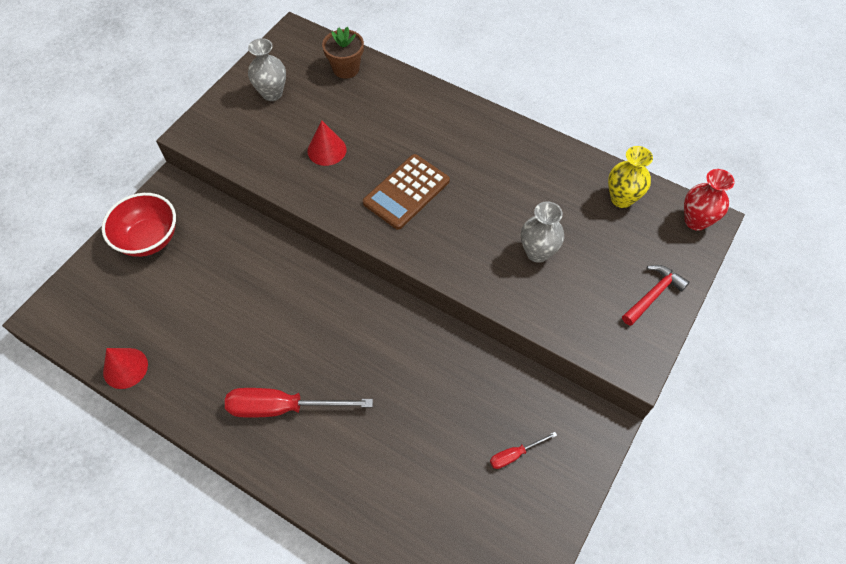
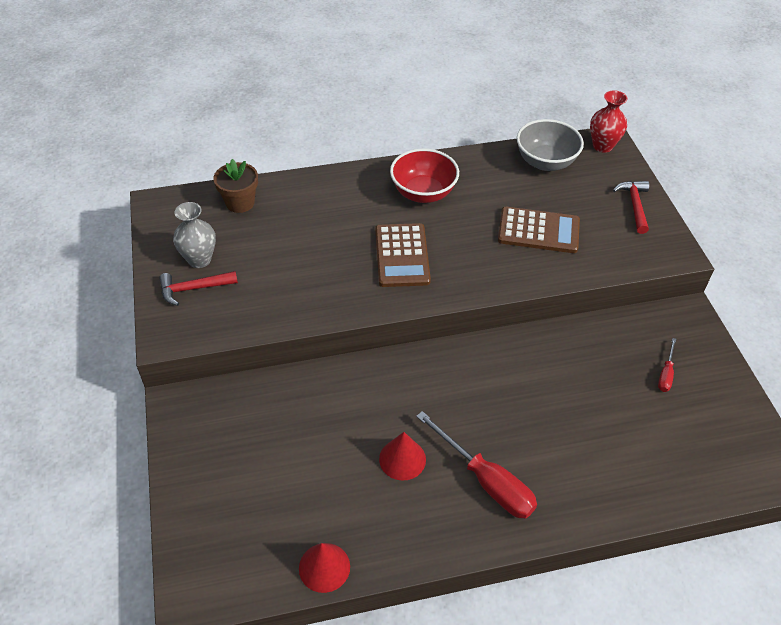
camera: 45 degrees left, 10 degrees down
red bowl [102,193,176,257] -> red bowl moved to [390,148,459,203]
red screwdriver [225,388,373,418] -> red screwdriver turned 90 degrees counterclockwise [416,411,537,519]
red cone [307,120,347,166] -> red cone moved to [379,432,426,481]
grey vase [521,201,565,263] -> brown calculator [498,207,580,253]
yellow vase [608,146,653,208] -> grey bowl [517,119,584,171]
none -> red hammer [159,271,238,306]

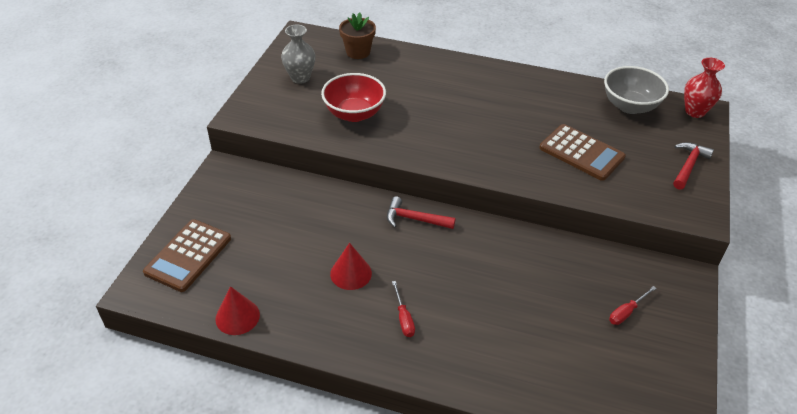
camera: 30 degrees right, 5 degrees down
red hammer [159,271,238,306] -> red hammer moved to [387,196,456,229]
brown calculator [375,223,431,287] -> brown calculator moved to [143,219,231,292]
red bowl [390,148,459,203] -> red bowl moved to [321,73,386,122]
red screwdriver [416,411,537,519] -> red screwdriver [392,281,415,337], size x0.49

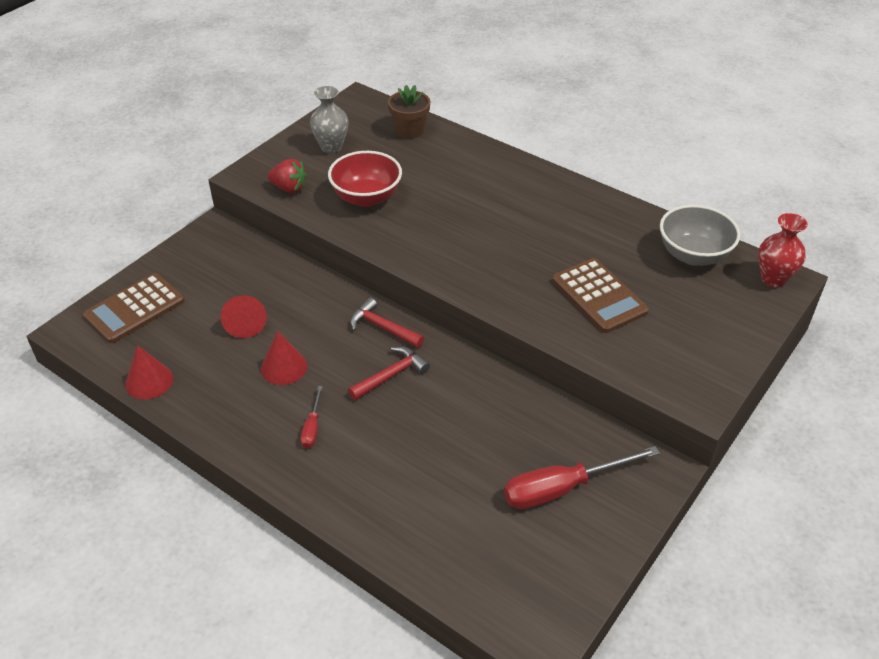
camera: 20 degrees right, 0 degrees up
red screwdriver [609,286,656,325] -> red screwdriver [504,446,660,509], size x2.03
red hammer [673,142,714,190] -> red hammer moved to [348,346,430,400]
none -> red cone [220,295,267,338]
none -> red strawberry [268,159,307,193]

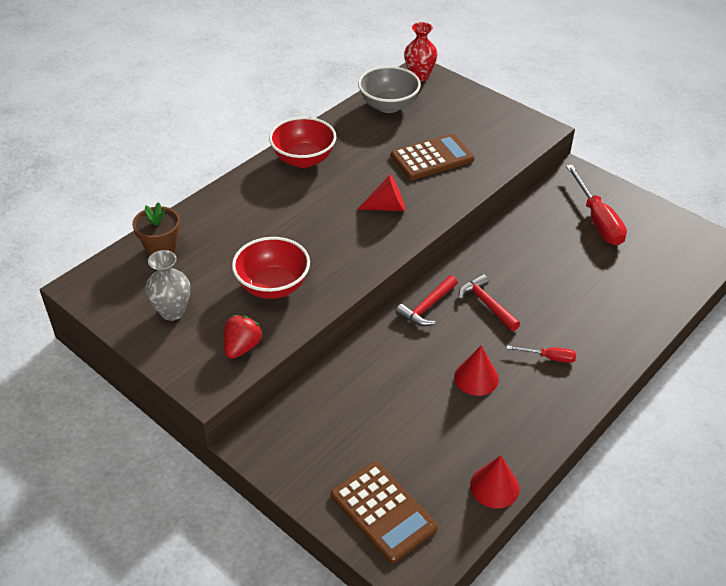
camera: 85 degrees left, 0 degrees up
red cone [220,295,267,338] -> red cone moved to [357,174,405,211]
none -> red bowl [269,117,336,168]

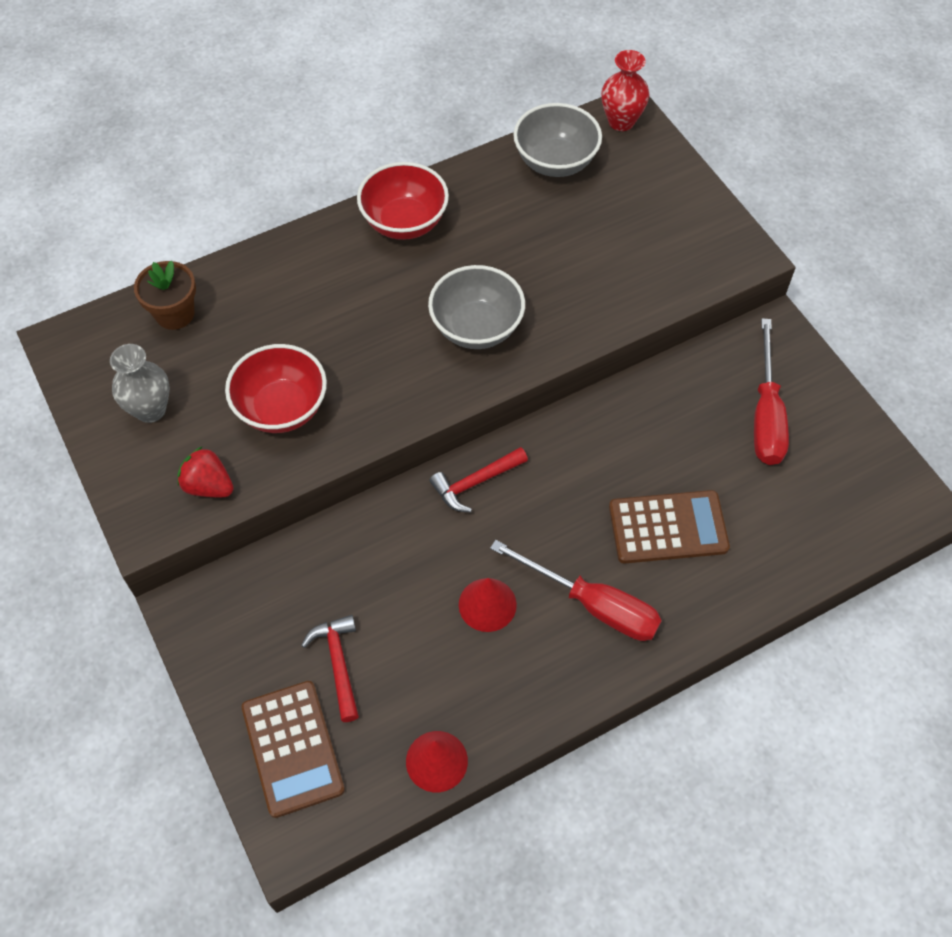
camera: 20 degrees right, 15 degrees up
red strawberry [224,315,263,359] -> red strawberry turned 105 degrees counterclockwise [177,447,234,497]
red cone [357,174,405,211] -> grey bowl [428,265,525,349]
brown calculator [391,134,475,180] -> brown calculator moved to [609,490,730,563]
red hammer [459,274,520,331] -> red hammer moved to [301,615,359,722]
red screwdriver [507,345,576,363] -> red screwdriver [490,540,662,641], size x2.03

